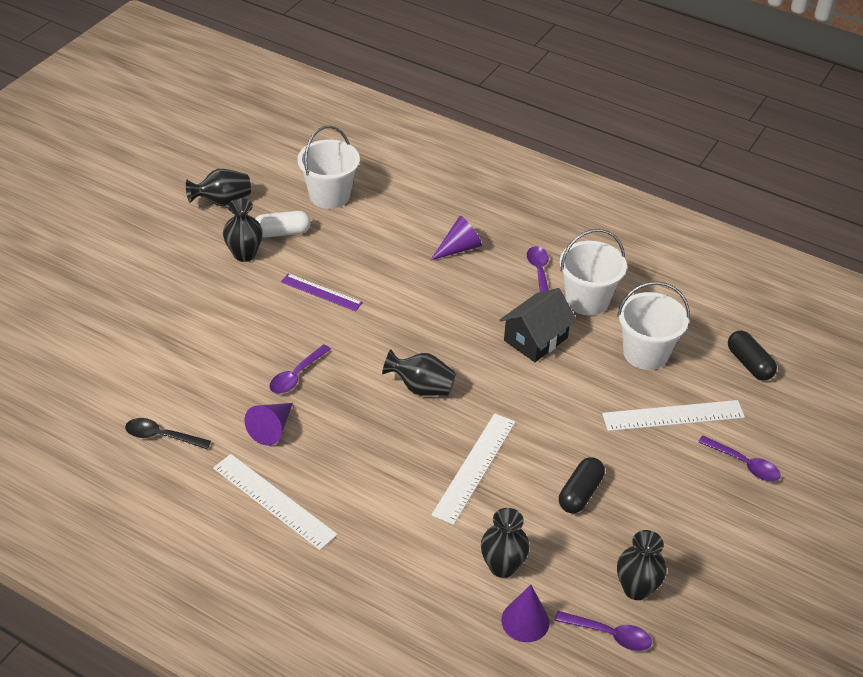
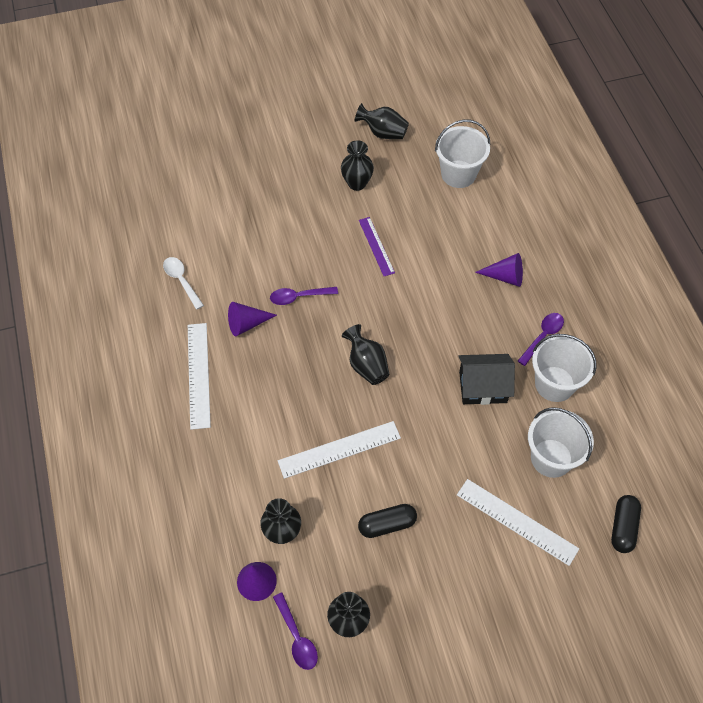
camera: 45 degrees right, 15 degrees up
black spoon [125,418,211,449] -> white spoon [163,257,204,310]
white capsule [255,211,311,238] -> none
purple spoon [698,436,781,481] -> none

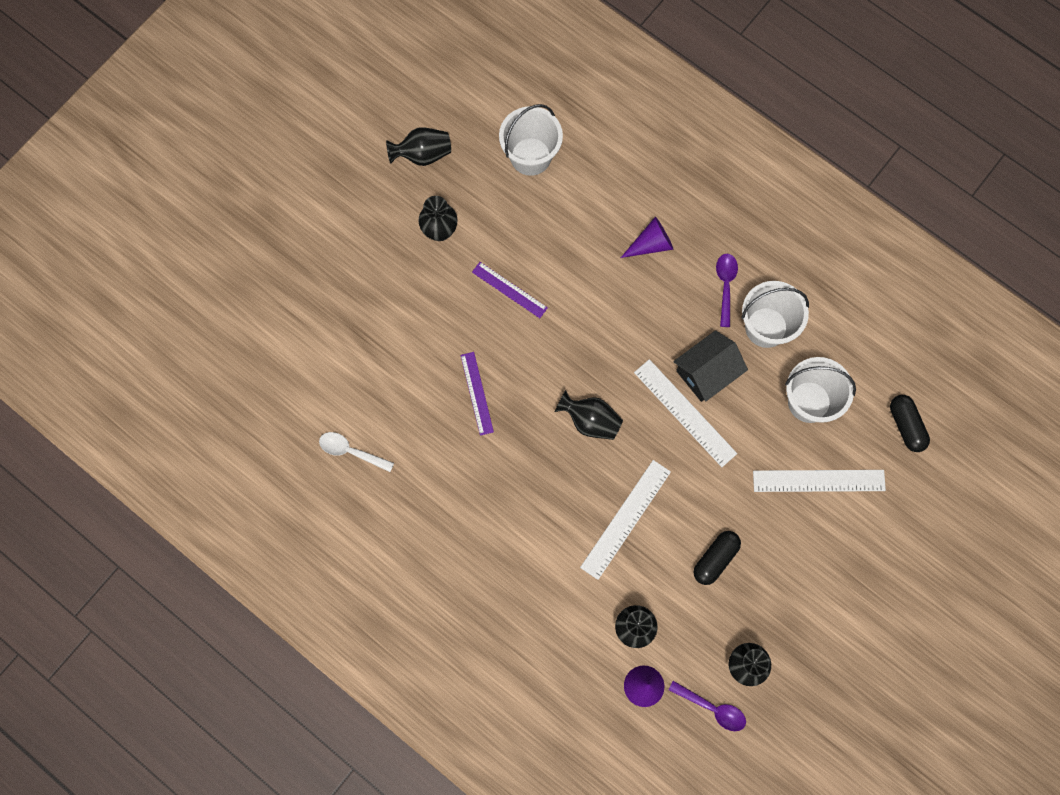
camera: 35 degrees left, 15 degrees up
white ruler [188,323,211,430] -> white ruler moved to [634,359,737,467]
purple cone [228,302,277,336] -> none
purple spoon [270,287,338,305] -> purple ruler [460,352,494,436]

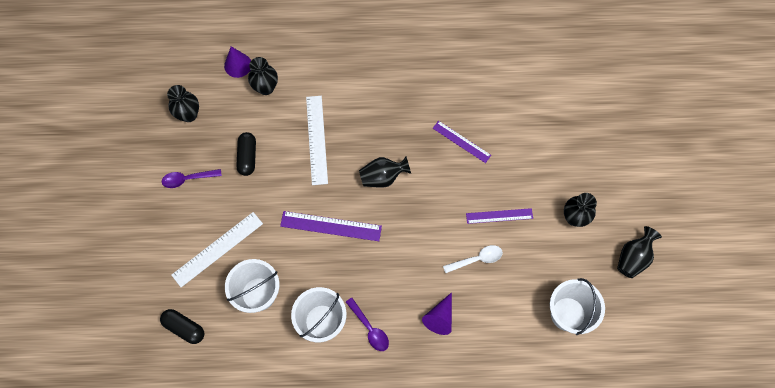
camera: 140 degrees right, 5 degrees down
white spoon [319,432,394,472] -> white spoon moved to [443,245,503,273]
white ruler [634,359,737,467] -> purple ruler [280,211,382,241]
purple spoon [669,681,746,731] -> purple spoon moved to [162,169,222,188]
black house [673,330,748,402] -> none

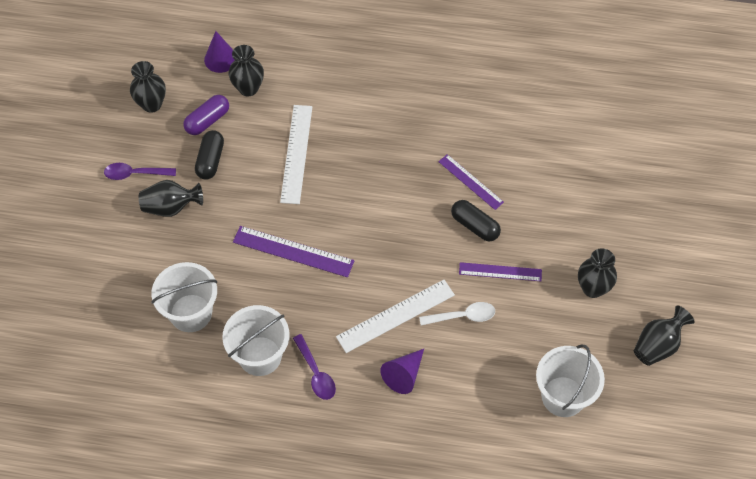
camera: 10 degrees right, 10 degrees down
black capsule [160,309,204,344] -> black capsule moved to [451,200,501,242]
white ruler [171,212,263,287] -> white ruler moved to [336,280,455,353]
black vase [359,157,411,188] -> black vase moved to [139,180,203,217]
none -> purple capsule [183,95,229,135]

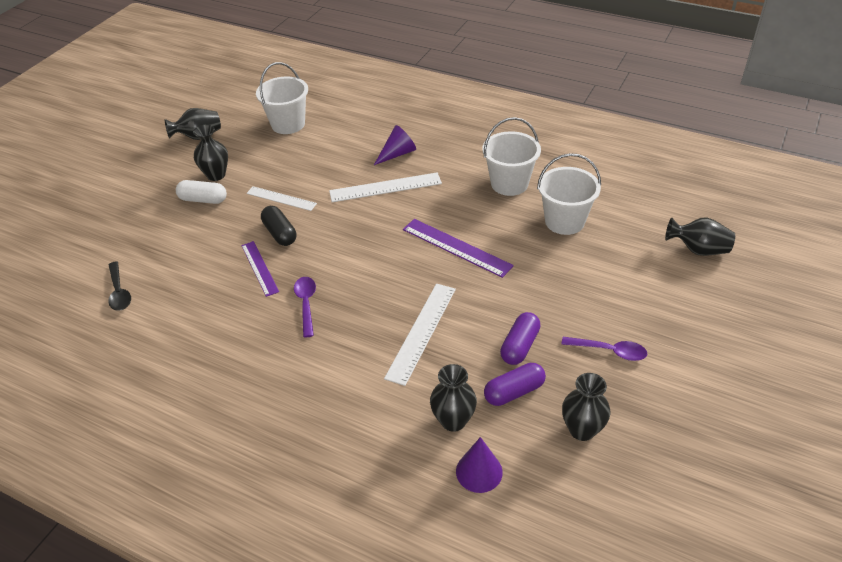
camera: 160 degrees left, 15 degrees down
black vase [139,180,203,217] -> black vase moved to [665,217,735,256]
black capsule [195,130,224,180] -> purple capsule [500,312,541,365]
purple spoon [293,334,336,400] -> purple spoon moved to [294,277,316,337]
white spoon [419,302,495,326] -> none
purple ruler [459,262,542,281] -> white ruler [247,186,317,211]
none -> black spoon [108,261,131,311]
none -> white capsule [176,180,227,204]

